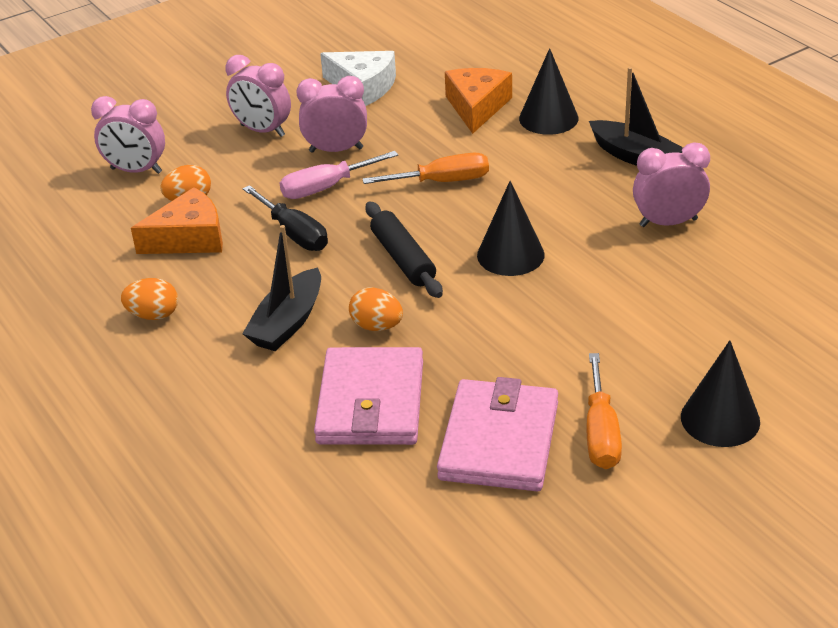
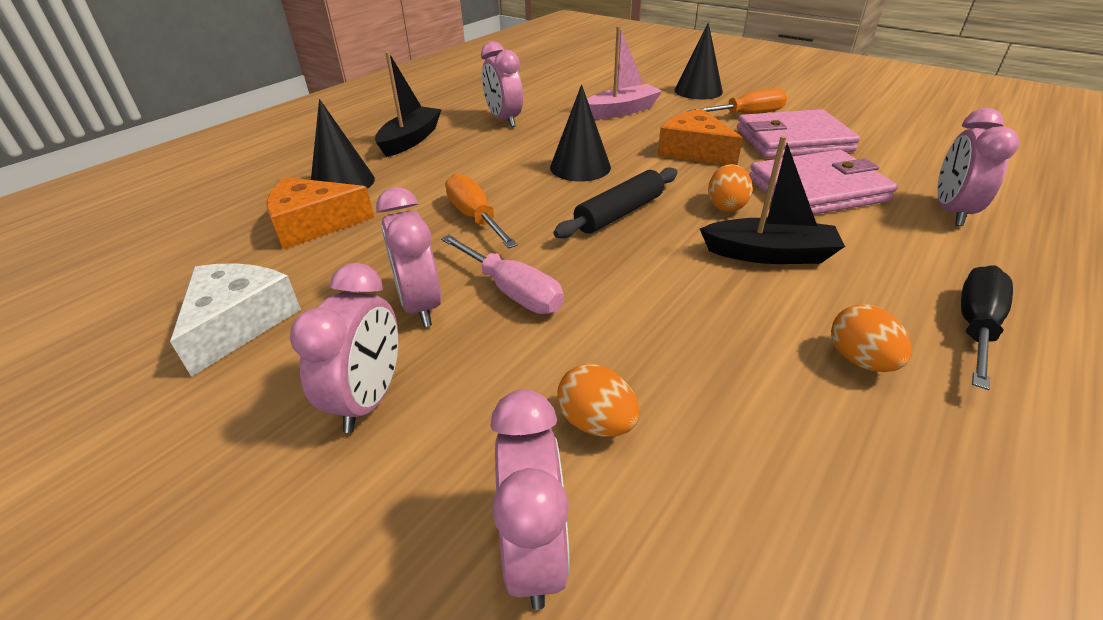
camera: 110 degrees left, 0 degrees up
orange cheese [131,187,223,254] -> orange cheese moved to [658,109,743,165]
black screwdriver [243,185,328,251] -> black screwdriver moved to [961,265,1013,390]
none -> pink boat [587,26,662,119]
none -> pink clock [937,108,1020,226]

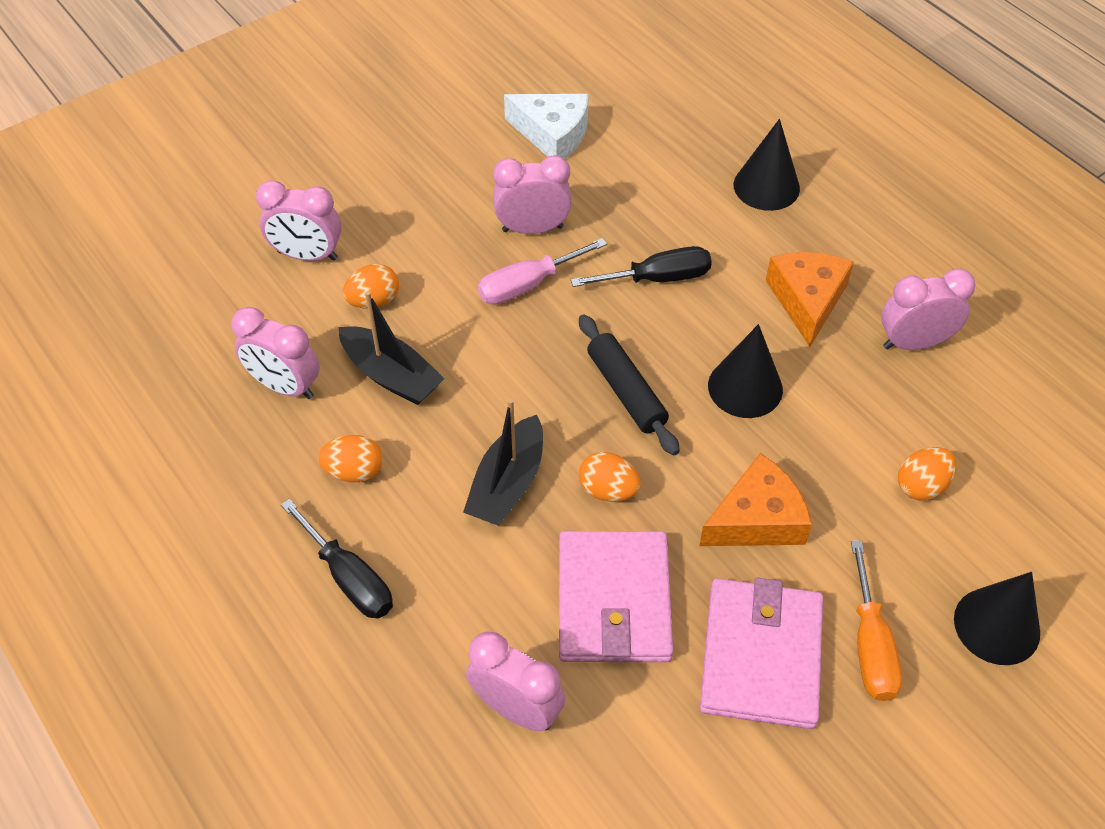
camera: 105 degrees right, 15 degrees up
orange cheese [267,177,374,250] -> orange cheese moved to [766,252,854,347]
pink clock [290,263,398,433] -> pink clock moved to [231,307,320,399]
black boat [375,52,442,157] -> black boat moved to [339,291,445,405]
orange screwdriver [445,173,518,249] -> black screwdriver [571,246,712,287]
pink boat [587,26,662,119] -> orange egg [898,447,957,501]

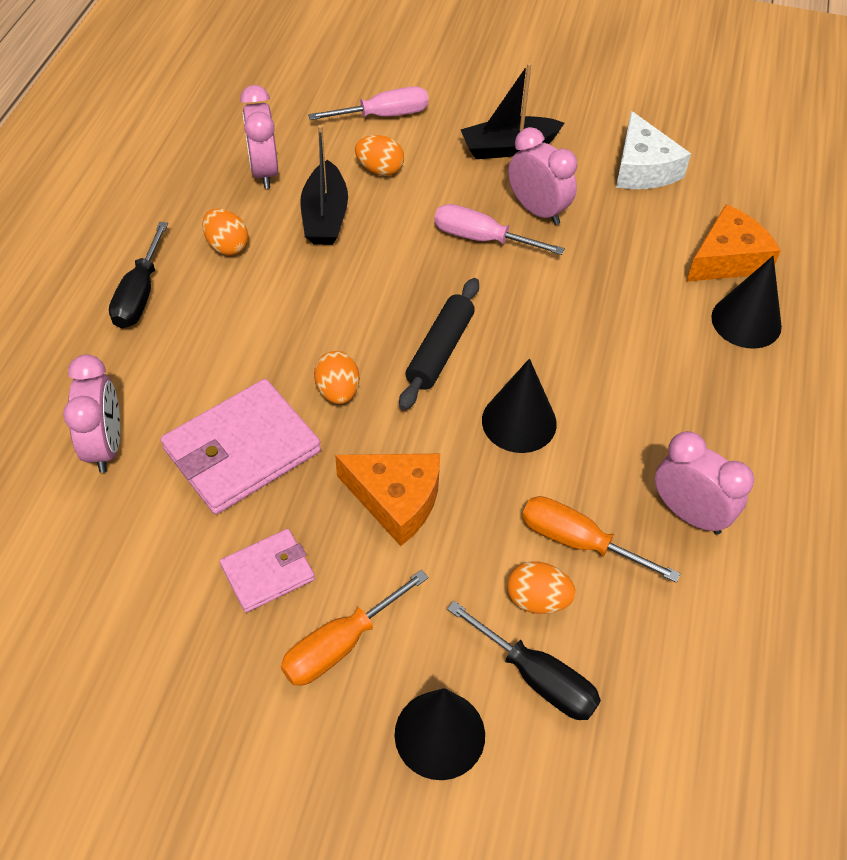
camera: 50 degrees right, 0 degrees up
pink clock [256,180,342,261] -> pink screwdriver [308,86,429,120]
black boat [463,399,543,526] -> black boat moved to [460,63,565,159]
black screwdriver [571,246,712,287] -> black screwdriver moved to [447,601,601,720]
pink wallet [700,578,823,729] -> pink wallet [220,529,315,613], size x0.57
orange cheese [766,252,854,347] -> orange cheese moved to [686,204,781,282]
none -> orange screwdriver [522,496,681,583]

